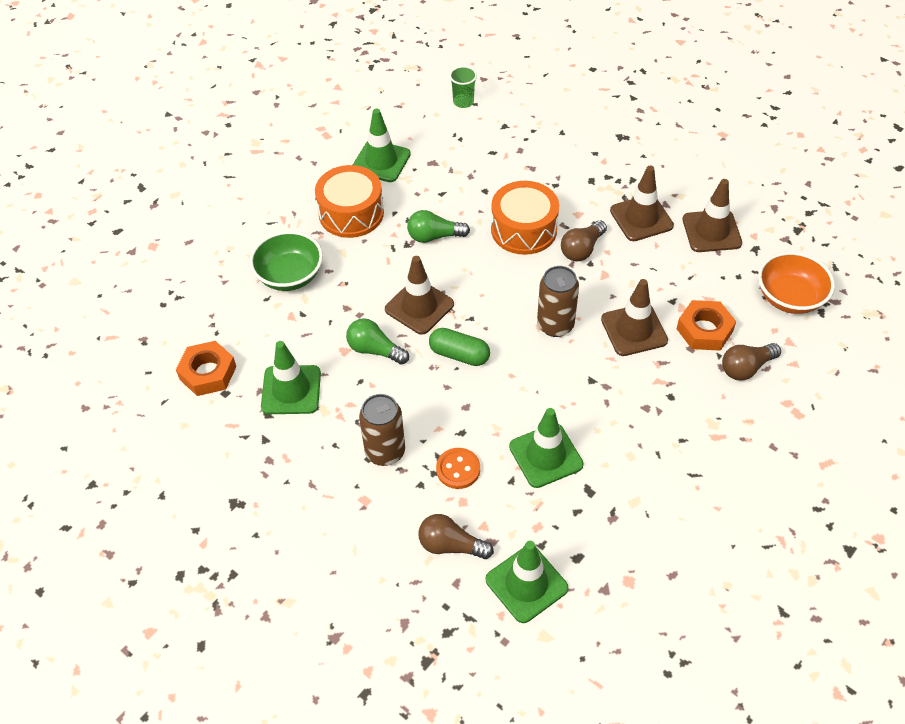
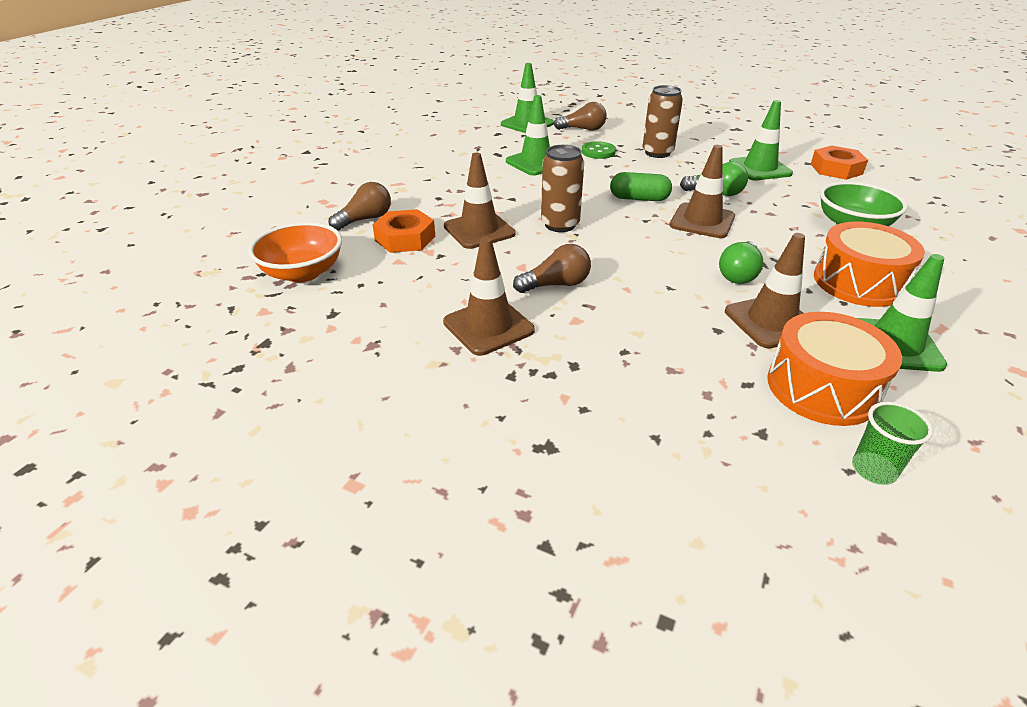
camera: 165 degrees right, 15 degrees down
green light bulb [407,210,470,243] -> green light bulb turned 135 degrees clockwise [719,241,763,284]
orange button [436,448,480,489] -> green button [582,141,616,159]
orange drum [491,181,559,255] -> orange drum moved to [767,312,902,426]
brown light bulb [561,220,607,261] -> brown light bulb turned 45 degrees clockwise [513,244,591,293]
brown traffic cone [682,179,742,252] -> brown traffic cone moved to [725,233,805,348]

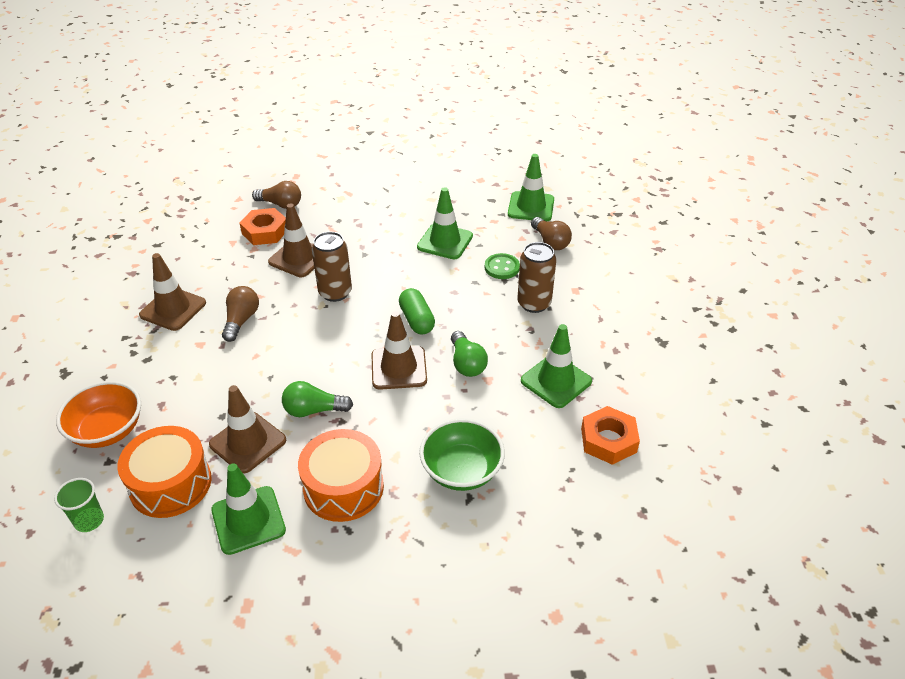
camera: 60 degrees right, 5 degrees up
orange bowl [248,222,342,283] -> orange bowl moved to [56,381,141,448]
brown light bulb [513,244,591,293] -> brown light bulb turned 120 degrees counterclockwise [222,286,259,342]

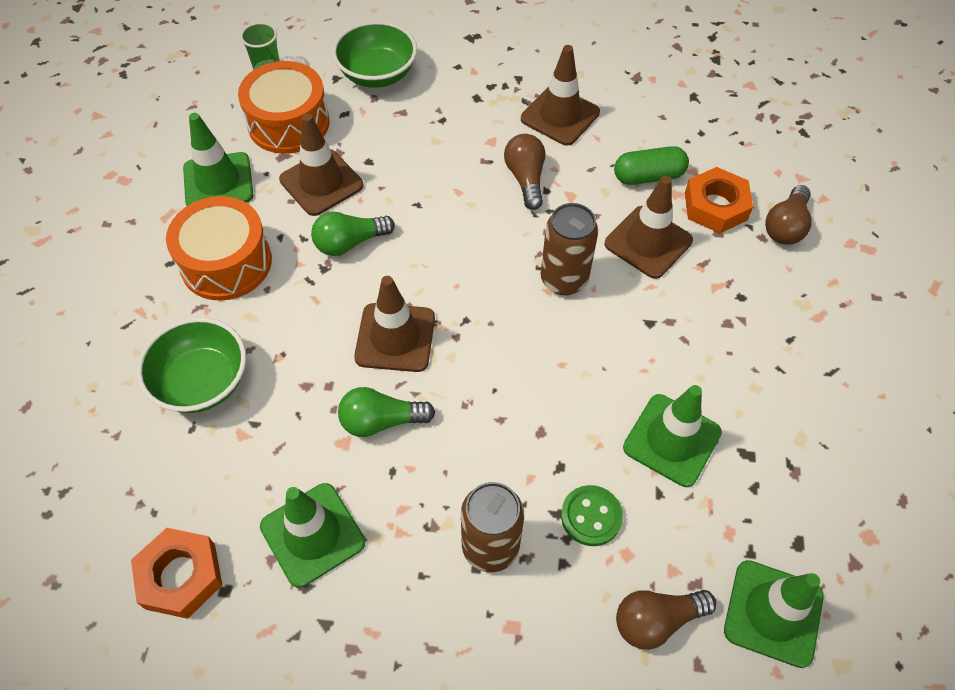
camera: 100 degrees right, 15 degrees up
orange bowl [56,381,141,448] -> green bowl [332,21,417,88]
brown light bulb [222,286,259,342] -> brown light bulb turned 120 degrees counterclockwise [504,134,545,210]
green light bulb [282,381,353,417] -> green light bulb turned 120 degrees counterclockwise [311,212,395,256]
green capsule [399,288,435,335] -> green capsule moved to [614,146,689,185]

